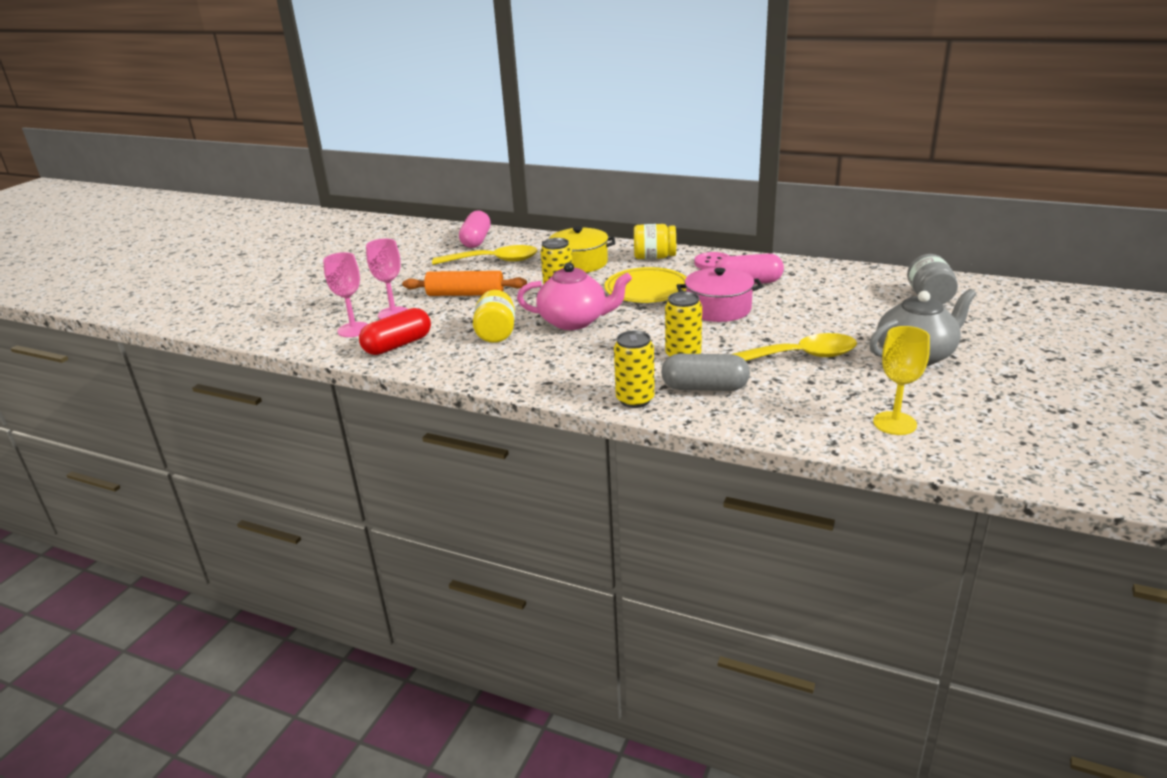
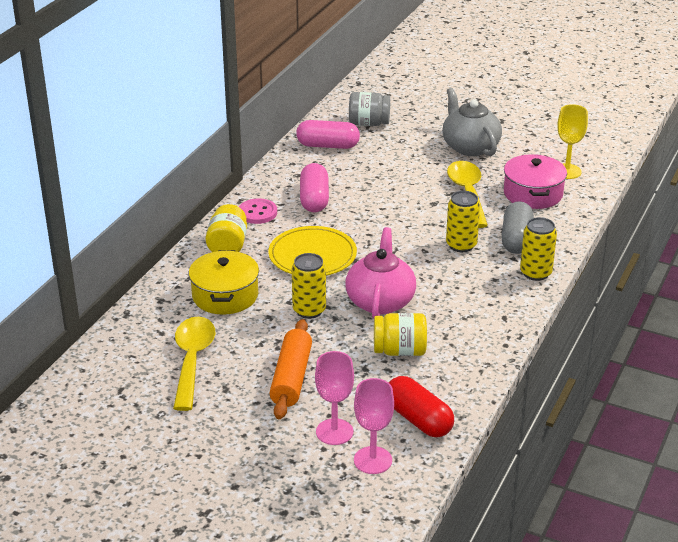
camera: 90 degrees left, 5 degrees up
pink capsule [459,210,491,248] -> pink capsule moved to [296,120,360,149]
pink pot [676,268,763,322] -> pink pot moved to [504,154,567,209]

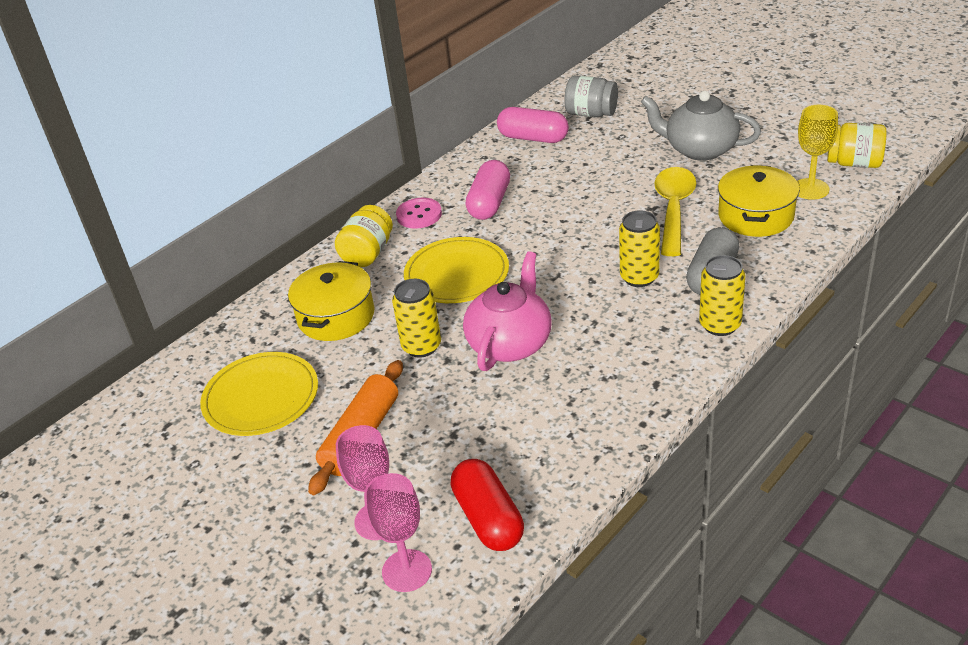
camera: 20 degrees right, 5 degrees up
yellow spoon [173,317,215,411] -> yellow plate [200,352,318,436]
yellow jar [374,313,427,356] -> yellow jar moved to [827,123,887,168]
grey teapot [442,88,502,156] -> grey teapot turned 60 degrees counterclockwise [641,91,761,161]
pink pot [504,154,567,209] -> yellow pot [718,165,800,237]

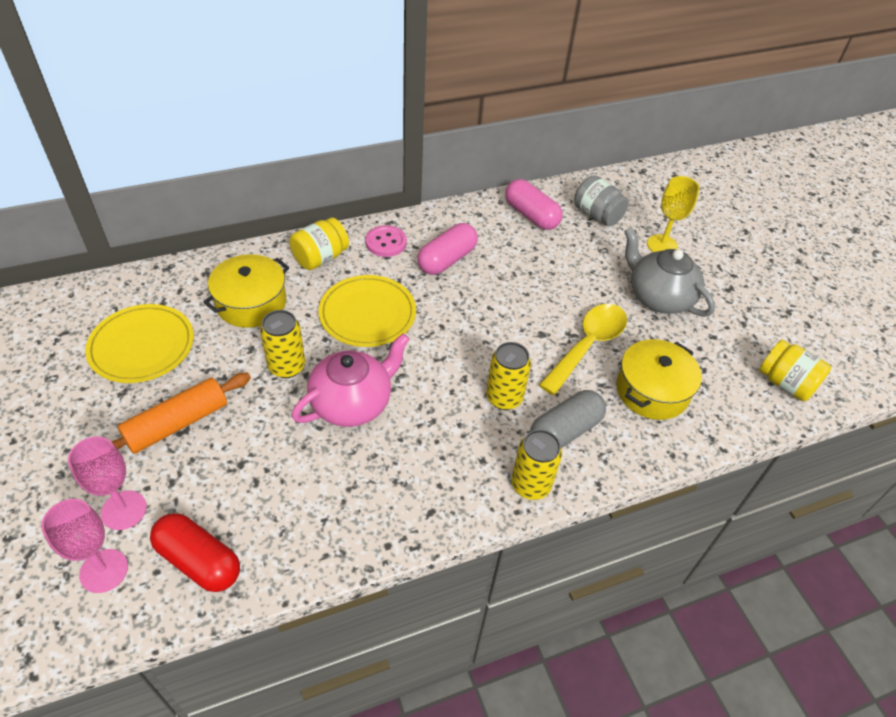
camera: 20 degrees right, 10 degrees up
red capsule [451,459,524,551] -> red capsule turned 60 degrees counterclockwise [150,513,240,592]
yellow goblet [797,105,838,200] -> yellow goblet moved to [647,176,700,252]

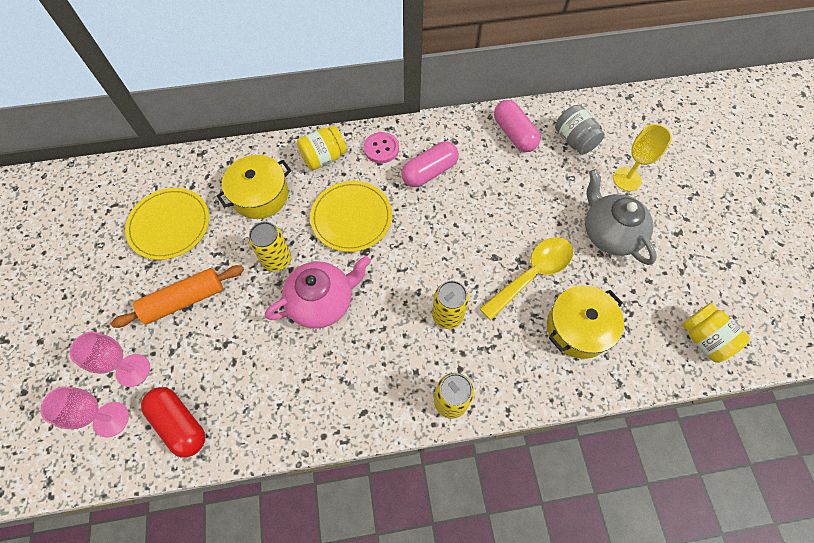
camera: 15 degrees right, 15 degrees up
grey capsule [530,390,606,448] -> none

